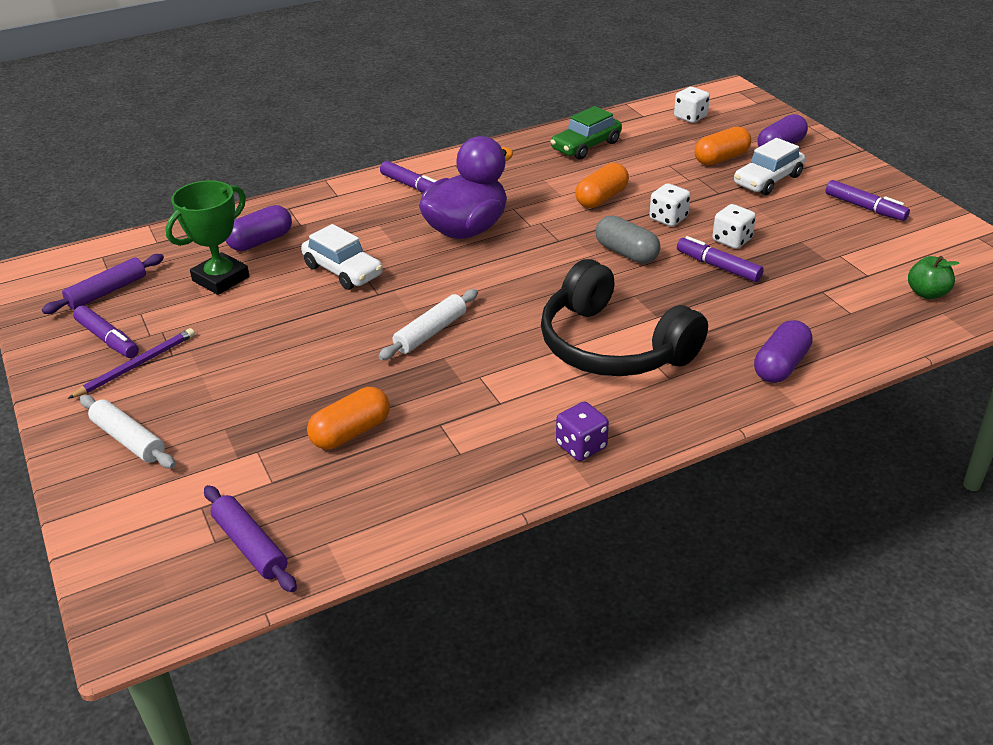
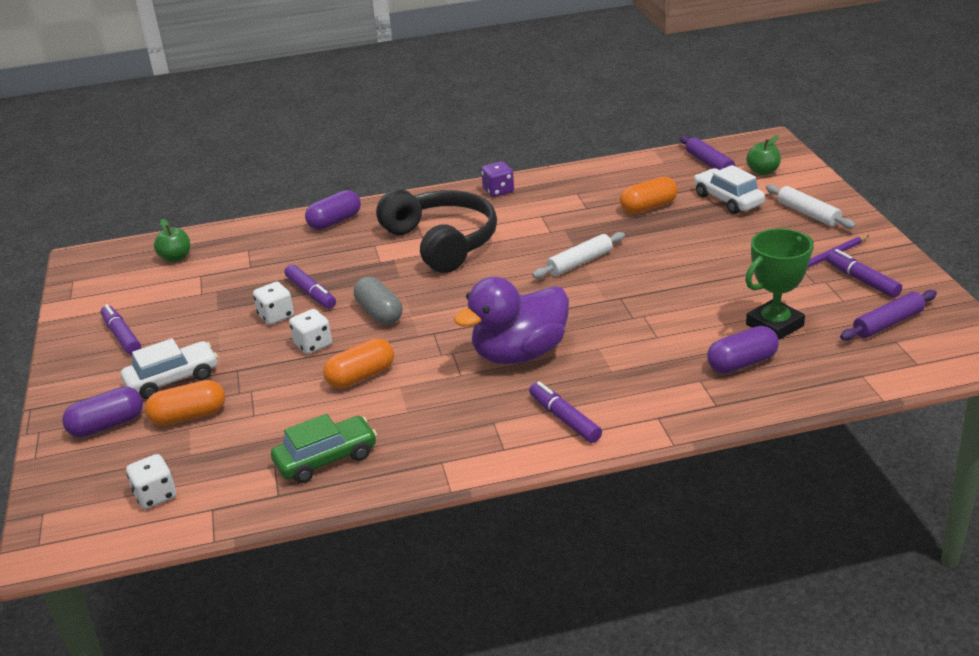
camera: 165 degrees left, 5 degrees down
white car [301,224,383,290] -> white car moved to [694,165,765,214]
none -> green apple [746,135,781,175]

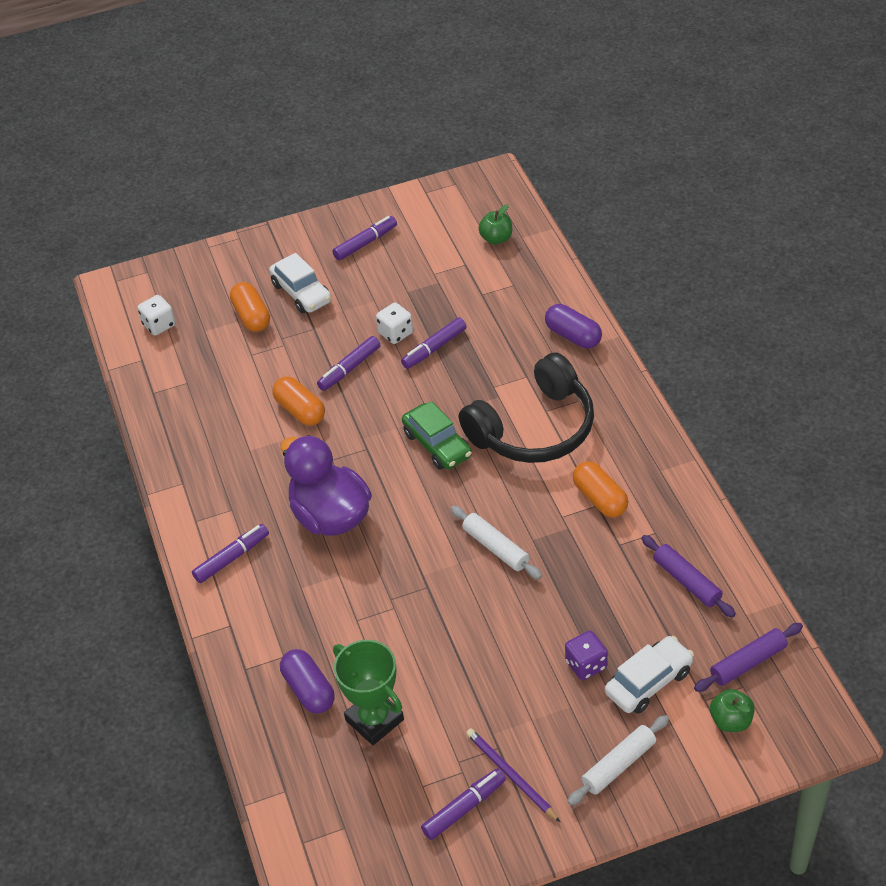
camera: 85 degrees right, 15 degrees up
purple capsule [62,387,143,437] -> none
green car [271,414,377,483] -> green car moved to [402,401,472,470]
white dice [289,309,332,354] -> purple marker [317,336,380,391]
grey capsule [354,277,402,325] -> none
purple dice [481,161,514,197] -> purple dice moved to [565,631,608,680]
orange capsule [620,177,678,214] -> orange capsule moved to [573,461,628,517]
purple rolling pin [840,290,937,341] -> purple rolling pin moved to [641,535,736,618]

